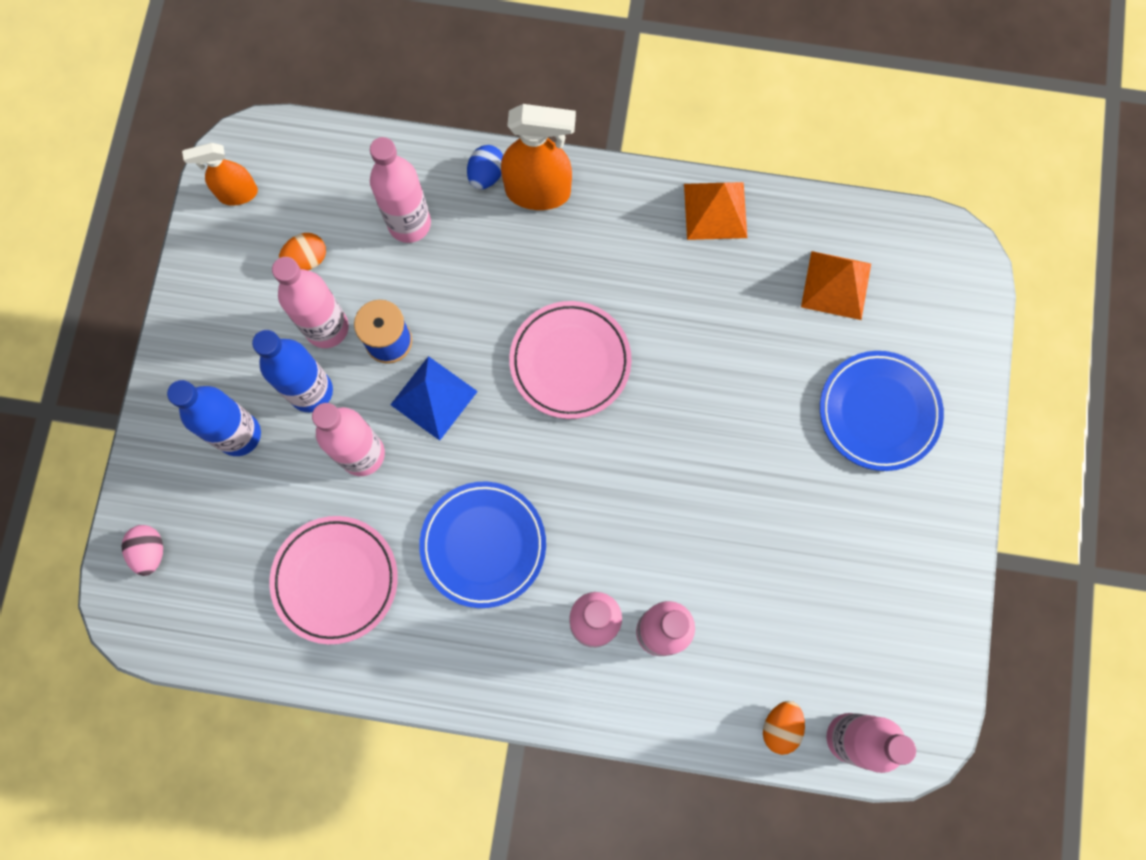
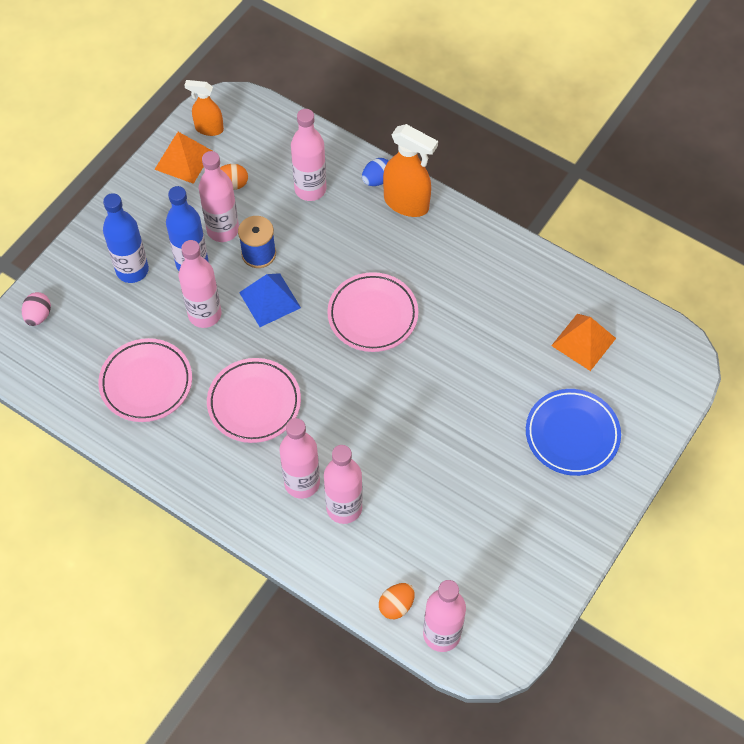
camera: 25 degrees right, 15 degrees down
blue plate [419,482,546,608] -> pink plate [207,358,301,443]
orange pyramid [684,182,747,240] -> orange pyramid moved to [154,132,212,184]

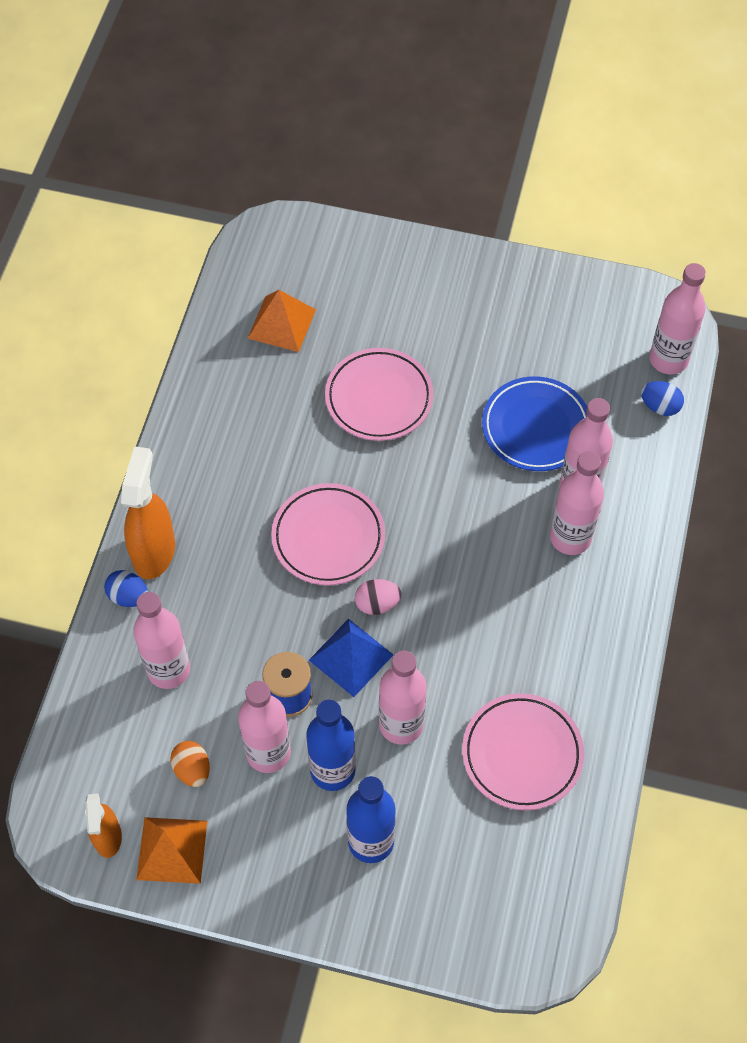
camera: 110 degrees left, 0 degrees up
pink egg [22,292,51,326] -> pink egg moved to [355,579,401,615]
pink plate [207,358,301,443] -> pink plate moved to [325,348,433,441]
orange egg [379,583,415,619] -> blue egg [641,381,684,416]
blue plate [526,389,621,476] -> blue plate moved to [482,376,587,471]

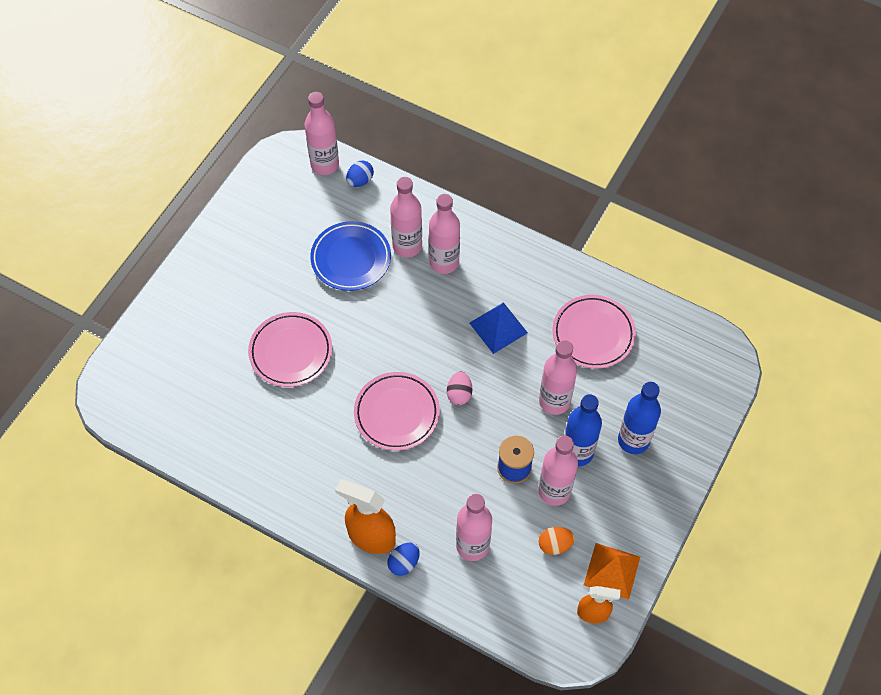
camera: 75 degrees left, 0 degrees up
orange pyramid [247,290,316,352] -> none
blue pyramid [309,619,393,697] -> blue pyramid moved to [470,302,528,354]

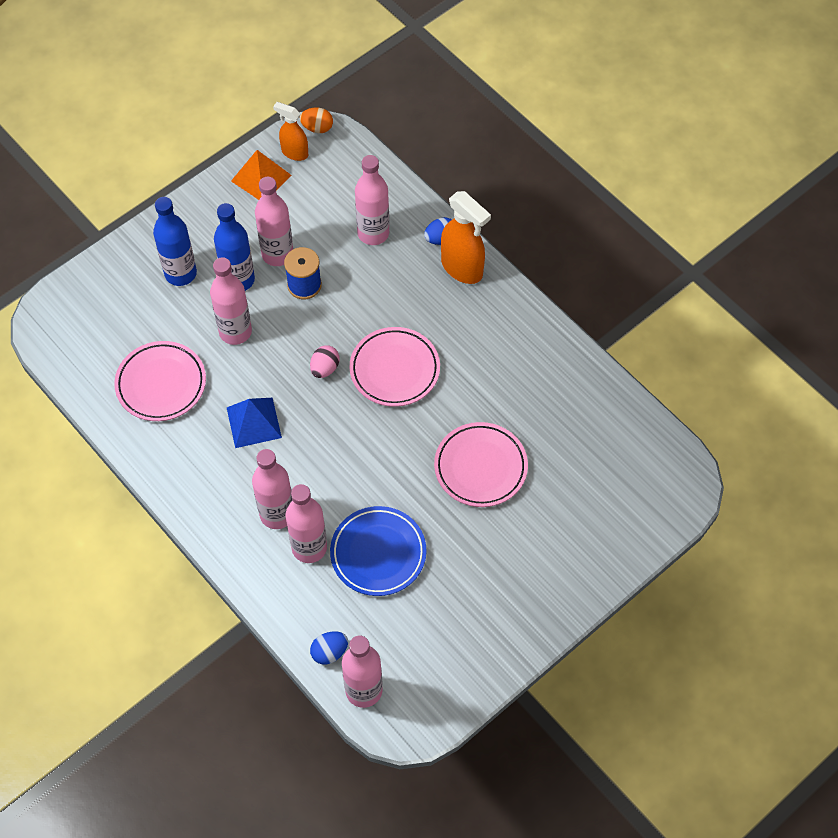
camera: 160 degrees left, 0 degrees up
orange egg [539,527,575,555] -> orange egg moved to [300,108,333,133]

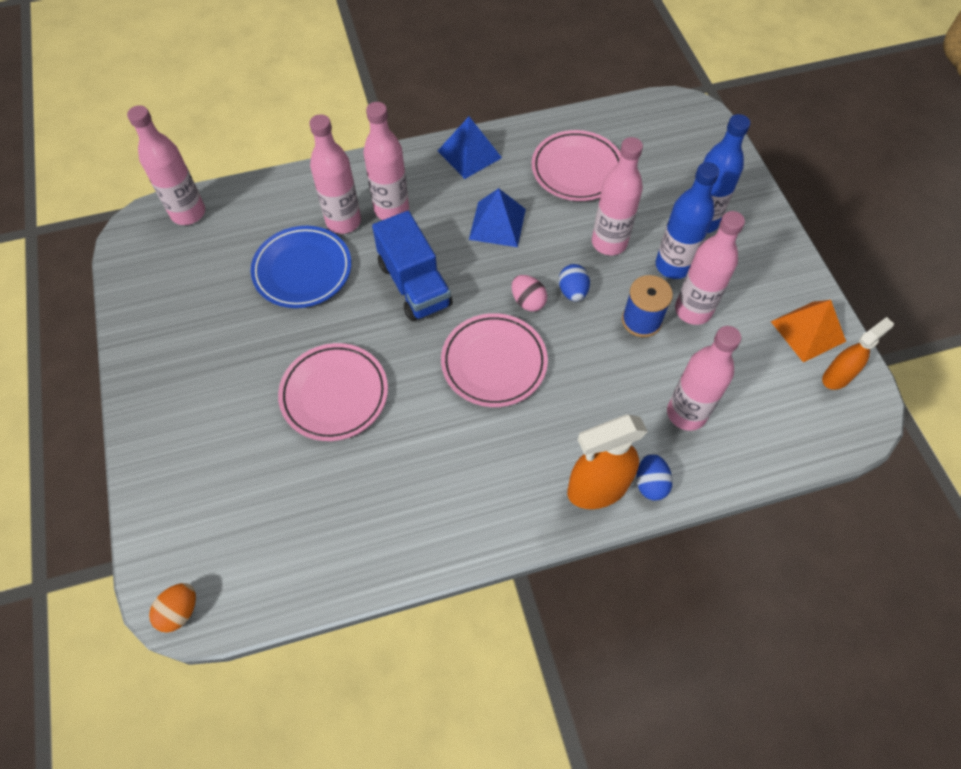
camera: 115 degrees right, 0 degrees up
orange egg [300,108,333,133] -> orange egg moved to [149,583,196,633]
blue egg [310,631,348,665] -> blue egg moved to [559,264,590,302]
none -> blue truck [372,211,452,321]
none -> blue pyramid [438,117,502,179]

